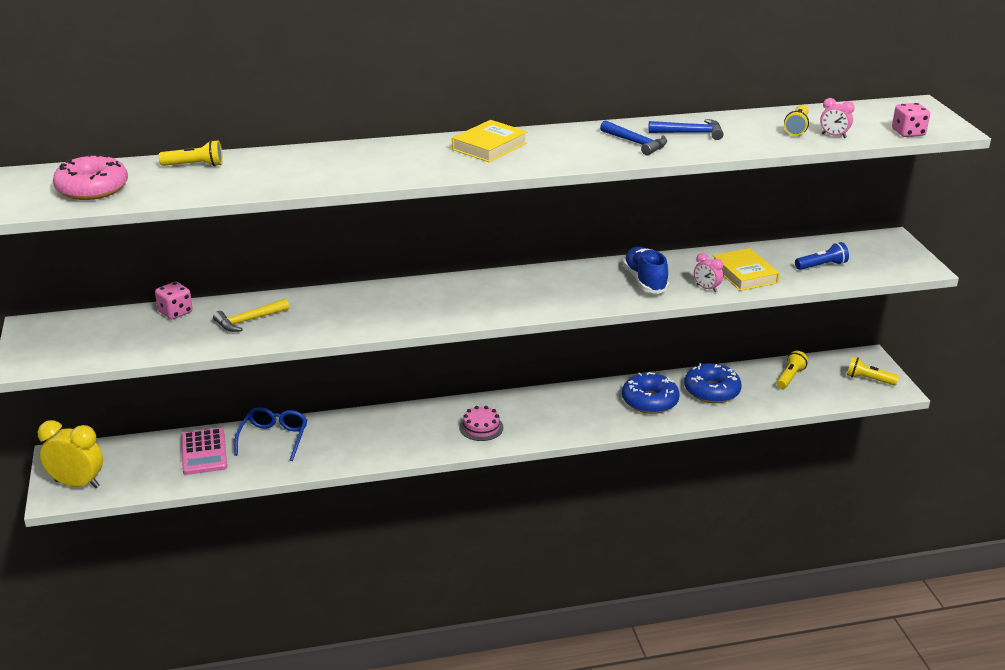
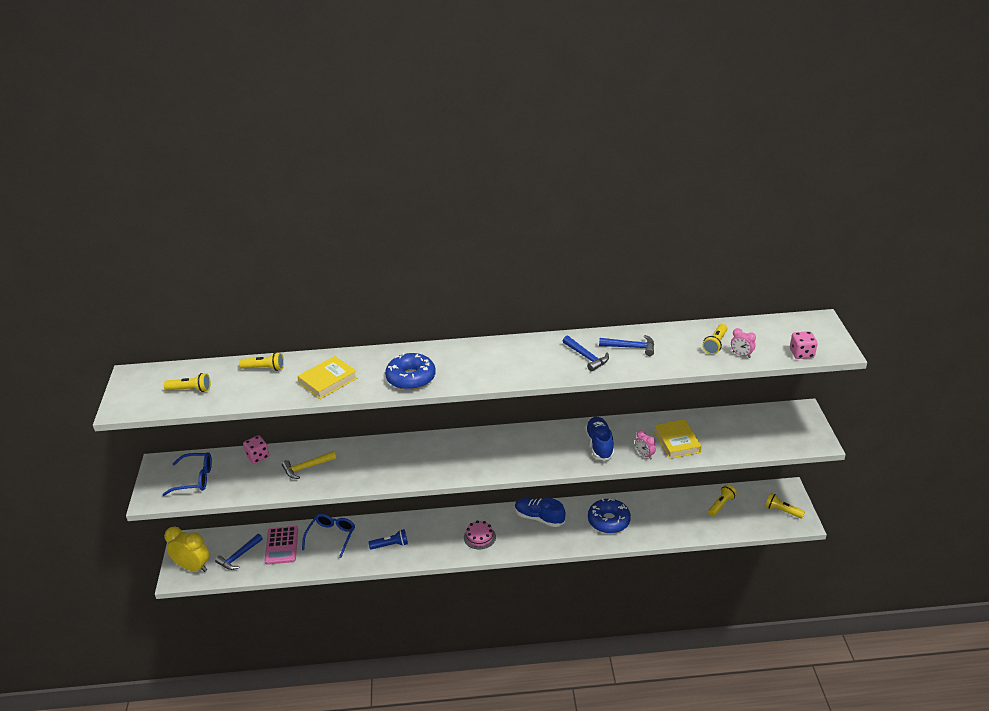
camera: 10 degrees right, 5 degrees up
pink donut [53,154,128,200] -> yellow flashlight [164,373,211,392]
yellow book [452,120,527,162] -> yellow book moved to [298,356,357,399]
blue donut [684,363,742,403] -> blue donut moved to [385,353,436,390]
blue flashlight [795,242,849,270] -> blue flashlight moved to [368,529,408,550]
none -> blue glasses [162,452,212,496]
none -> blue hammer [215,534,263,570]
none -> blue shoe [515,498,566,527]

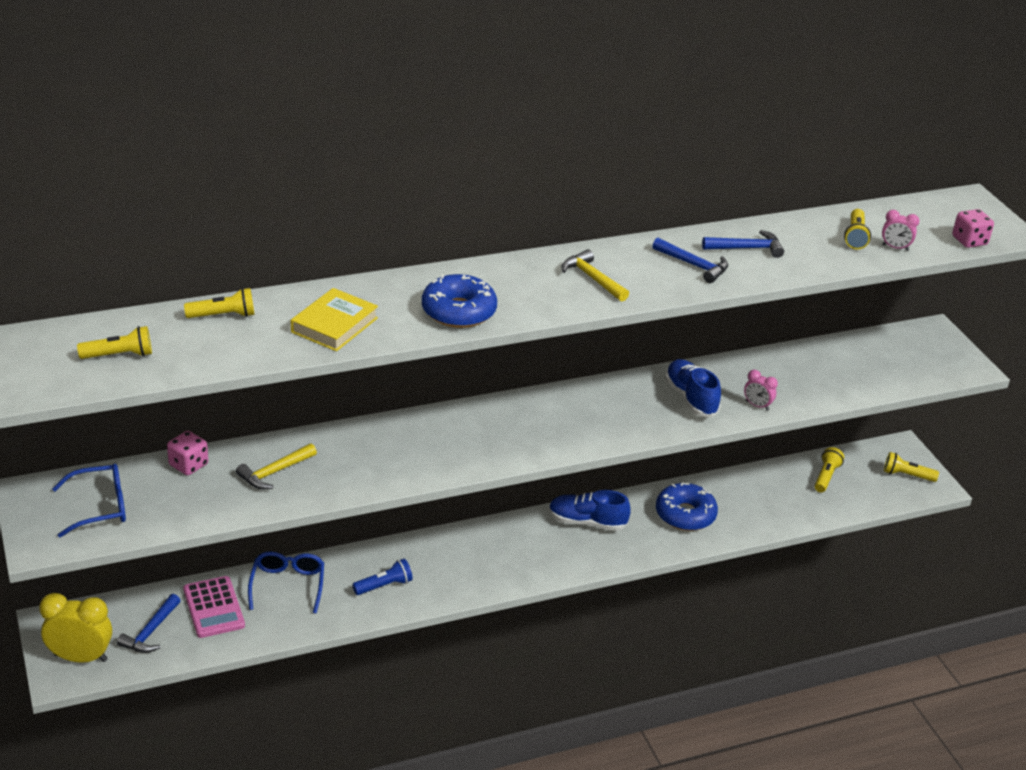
camera: 20 degrees left, 0 degrees up
pink cake [464,520,496,549] -> none
yellow book [654,419,702,459] -> none
none -> yellow hammer [562,249,629,301]

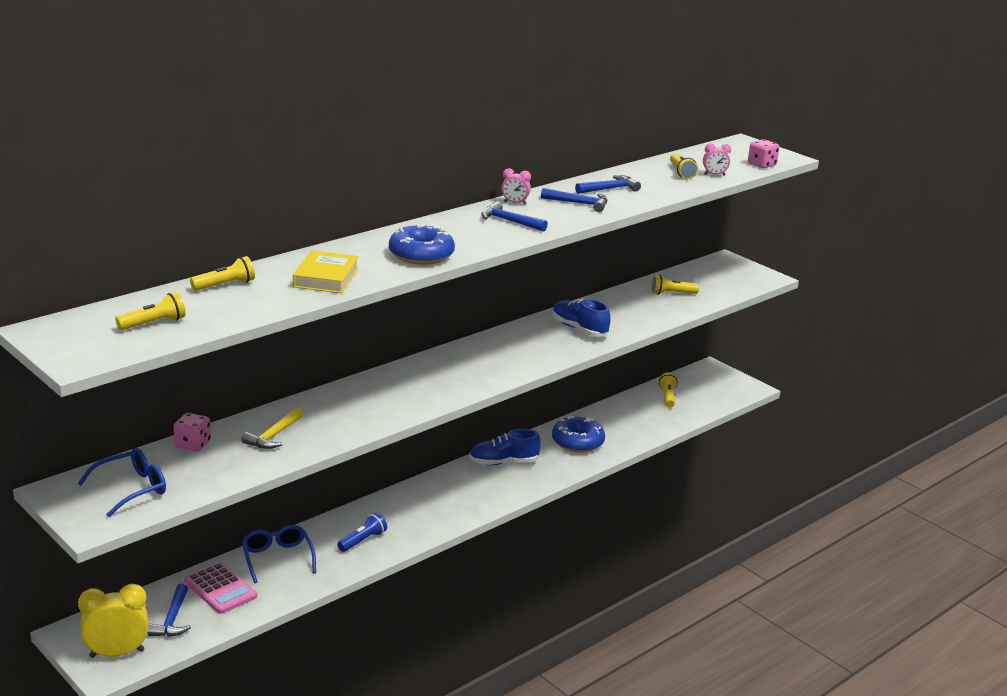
camera: 20 degrees left, 10 degrees down
yellow hammer [562,249,629,301] -> blue hammer [481,201,548,232]
pink clock [744,370,778,411] -> pink clock moved to [501,168,531,205]
yellow flashlight [884,452,939,482] -> yellow flashlight moved to [651,275,699,295]

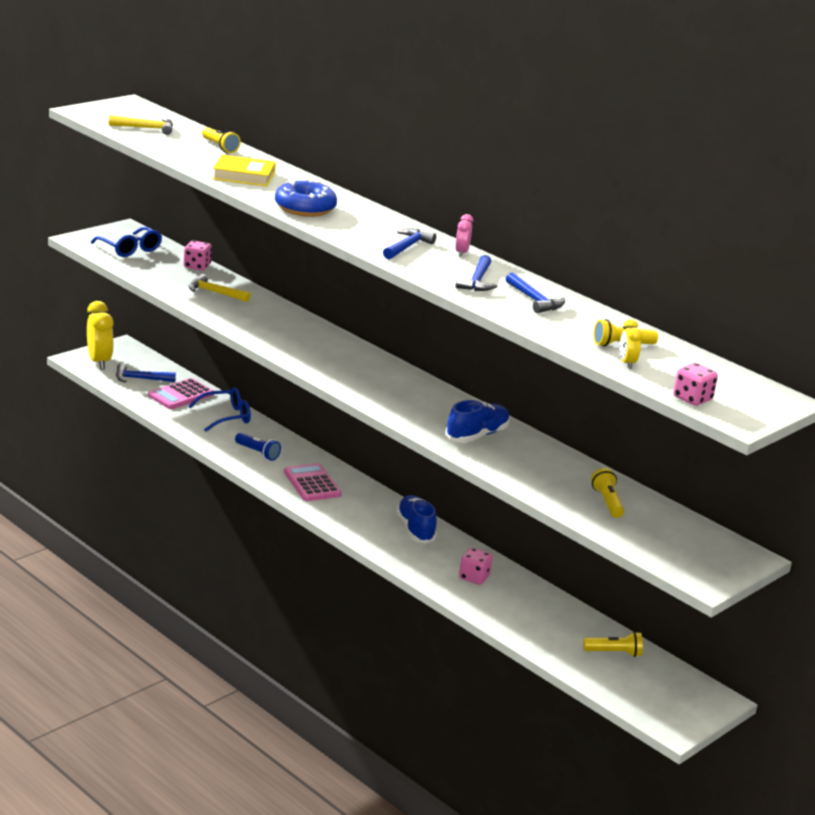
camera: 85 degrees right, 0 degrees up
yellow flashlight [115,292,186,330] -> yellow hammer [109,115,173,135]
blue donut [552,416,605,453] -> pink dice [459,548,493,585]
pink clock [703,143,731,176] -> yellow clock [620,319,643,369]
none -> pink calculator [284,463,342,501]

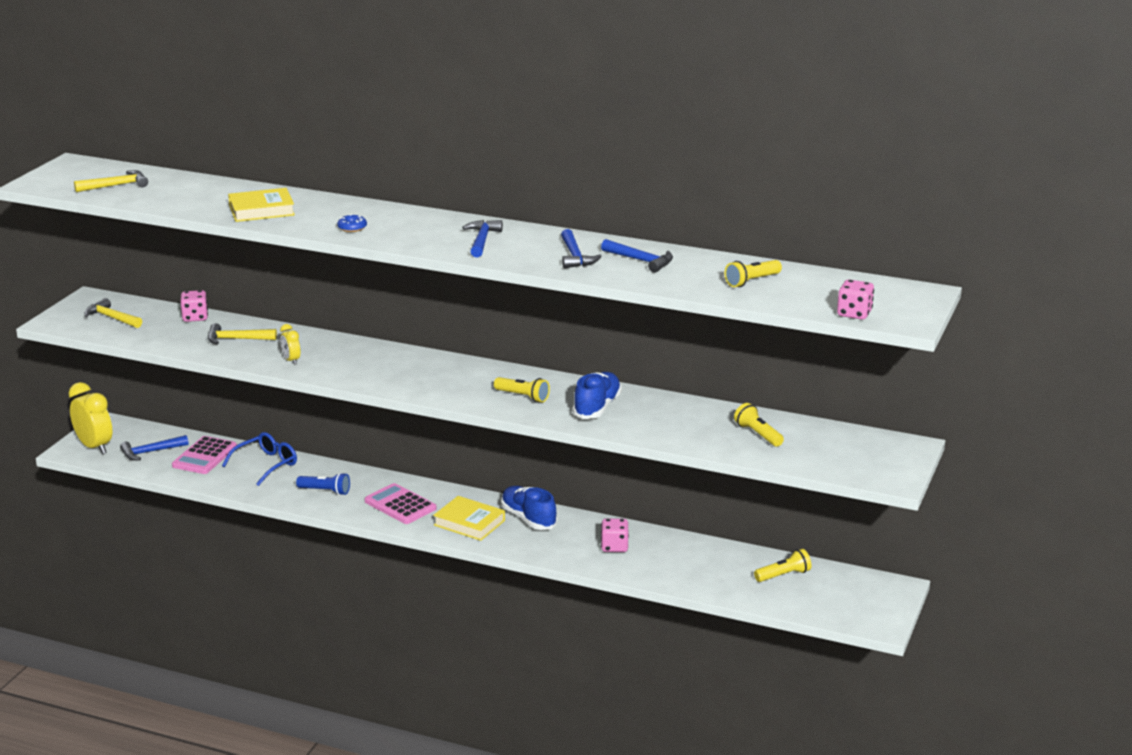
camera: 20 degrees left, 0 degrees up
blue glasses [91,227,162,257] -> yellow hammer [84,298,142,328]
yellow flashlight [202,127,241,153] -> yellow flashlight moved to [494,377,550,403]
blue donut [275,179,337,217] -> blue donut [337,214,367,232], size x0.45
pink clock [455,214,473,257] -> none
yellow clock [620,319,643,369] -> yellow clock moved to [280,324,300,365]
none -> yellow book [433,496,505,541]

